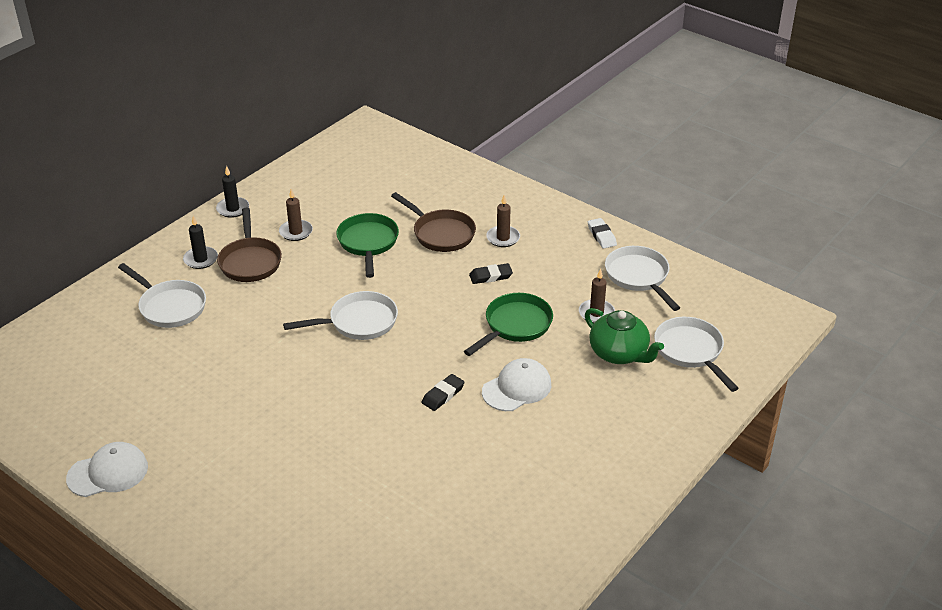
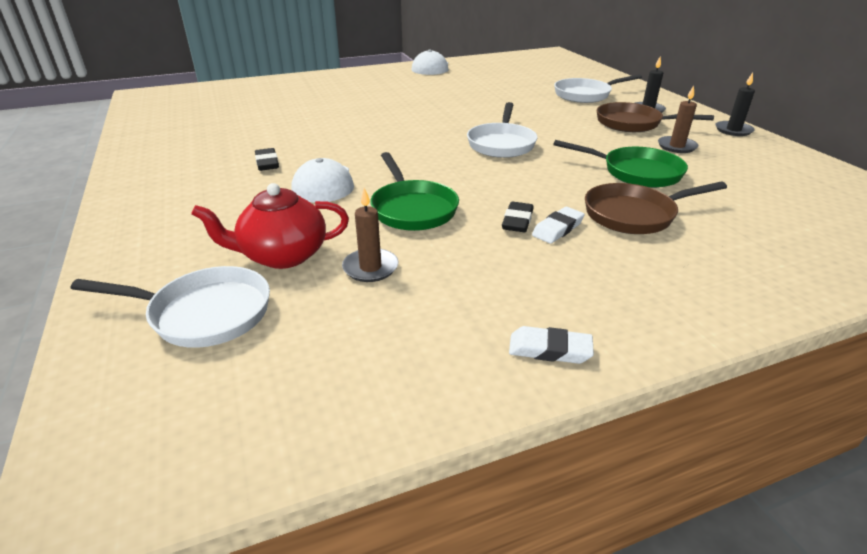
camera: 120 degrees right, 5 degrees down
black eraser [422,374,465,411] -> black eraser moved to [255,148,279,171]
brown candle [486,195,520,247] -> none
green teapot [585,308,664,364] -> red teapot [191,183,349,269]
white pan [605,246,680,311] -> none
none -> white eraser [532,207,585,244]

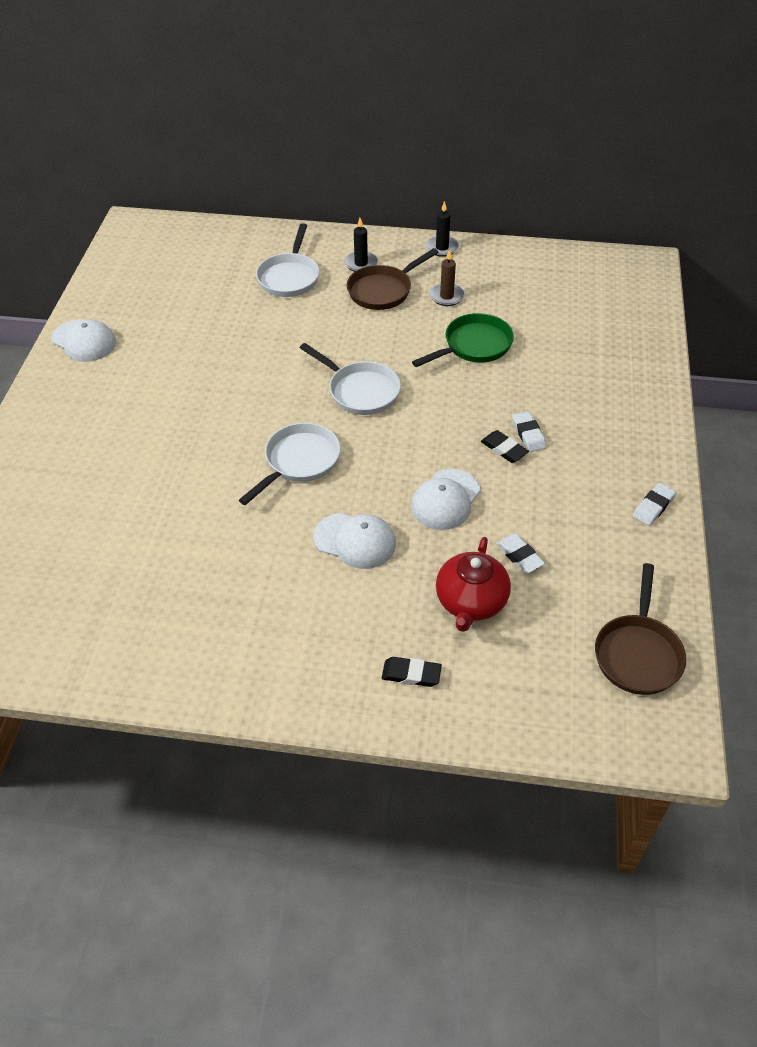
camera: 60 degrees left, 15 degrees up
white pan [71,266,270,348] -> white pan moved to [239,423,341,505]
black eraser [255,148,279,171] -> black eraser moved to [382,657,442,687]
brown candle [342,188,398,282] -> white eraser [496,534,545,573]
green pan [370,152,459,231] -> white cap [411,469,480,530]
brown pan [585,182,727,234] -> brown pan moved to [595,563,686,695]

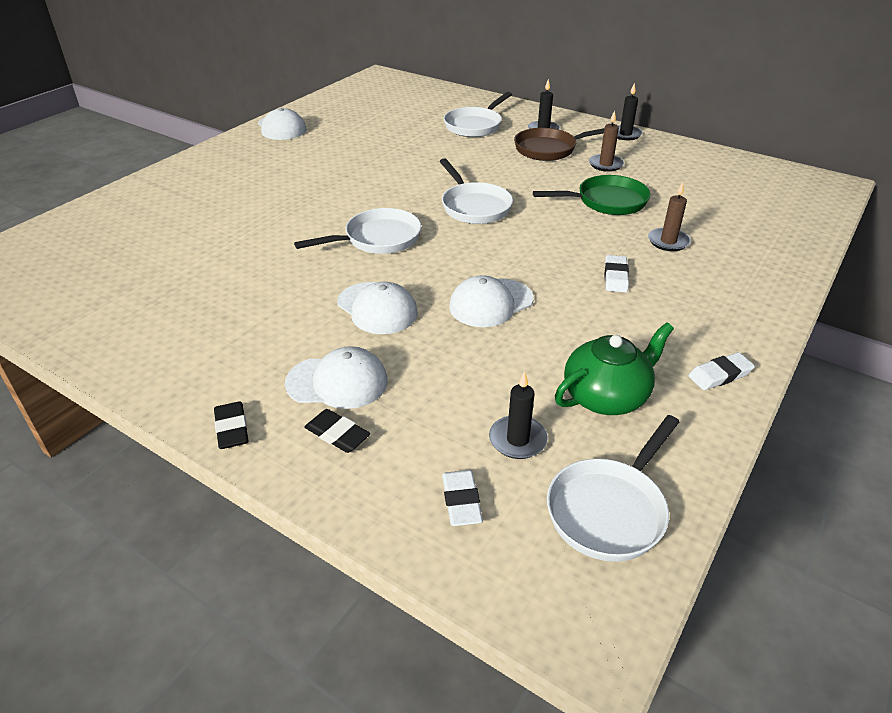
camera: 25 degrees right, 10 degrees down
red teapot [436,537,511,632] -> none
black eraser [481,430,529,463] -> black eraser moved to [214,401,249,449]
white eraser [496,534,545,573] -> white eraser moved to [442,470,483,526]
brown pan [595,563,686,695] -> white pan [547,415,679,562]
none -> white cap [285,346,388,409]
none -> black candle [489,371,548,459]
none -> green teapot [555,322,674,415]
none -> brown candle [648,182,691,251]

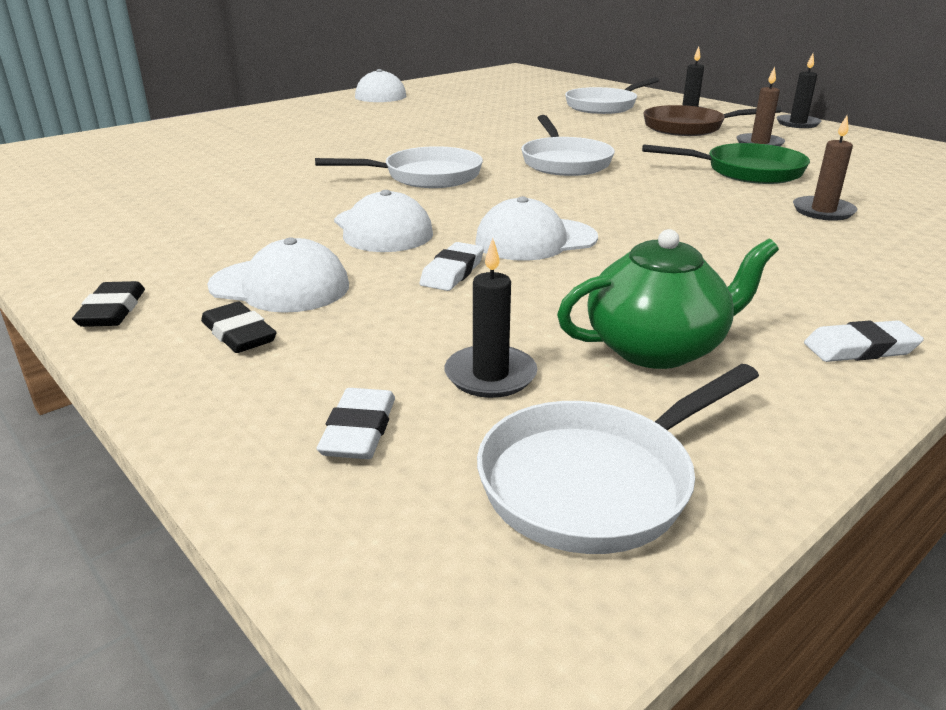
camera: 15 degrees right, 10 degrees down
white eraser [605,255,629,292] -> white eraser moved to [420,242,484,291]

